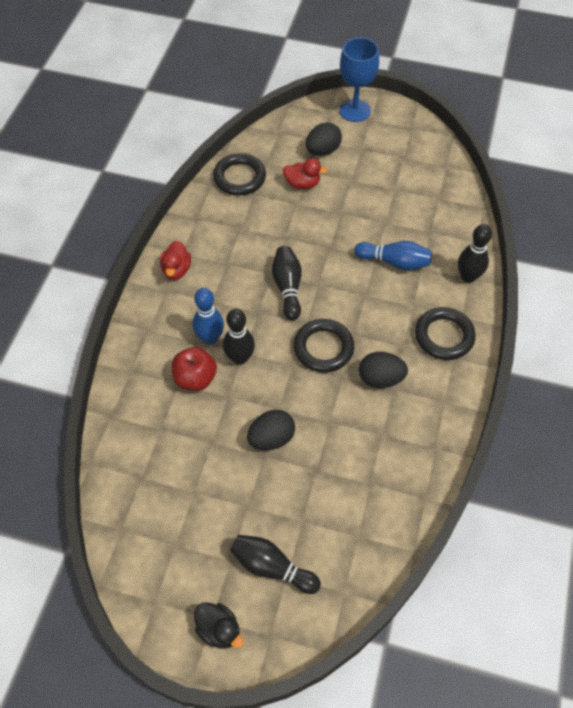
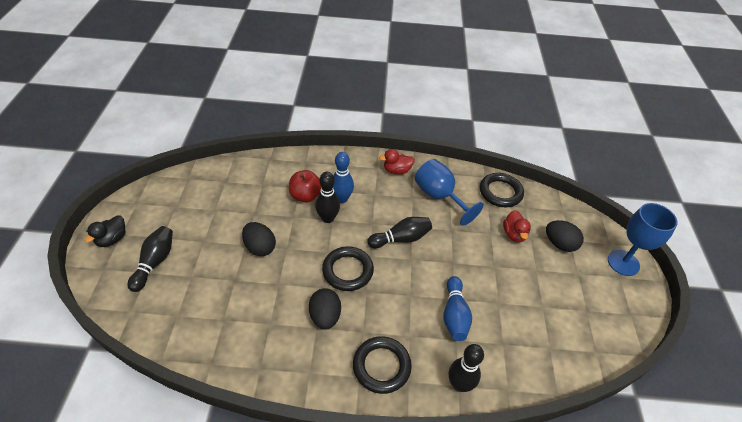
camera: 75 degrees right, 10 degrees down
none -> blue goblet [415,159,483,226]

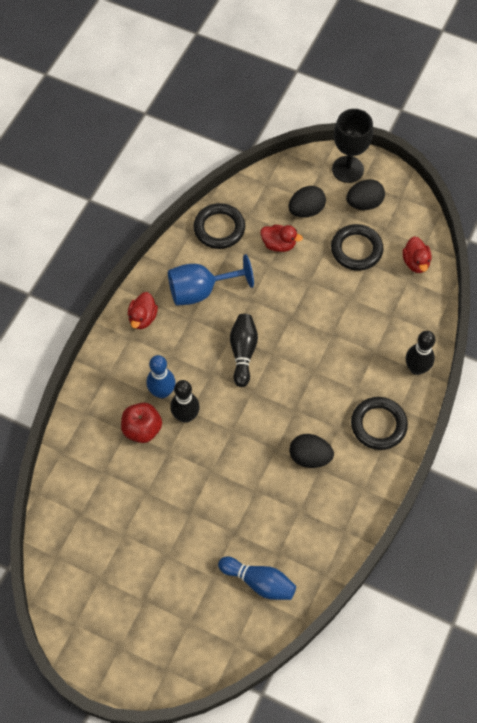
camera: 65 degrees left, 15 degrees up
black duck [85,215,125,247] -> none
black bowling pin [128,226,173,292] -> none
black egg [242,222,276,256] -> black egg moved to [346,179,385,210]
black ring [322,246,374,291] -> black ring moved to [331,224,383,271]
blue bowling pin [443,276,472,341] -> blue bowling pin moved to [218,556,296,600]
blue goblet [608,203,678,276] -> black goblet [332,109,373,183]
none -> red duck [403,236,431,273]

